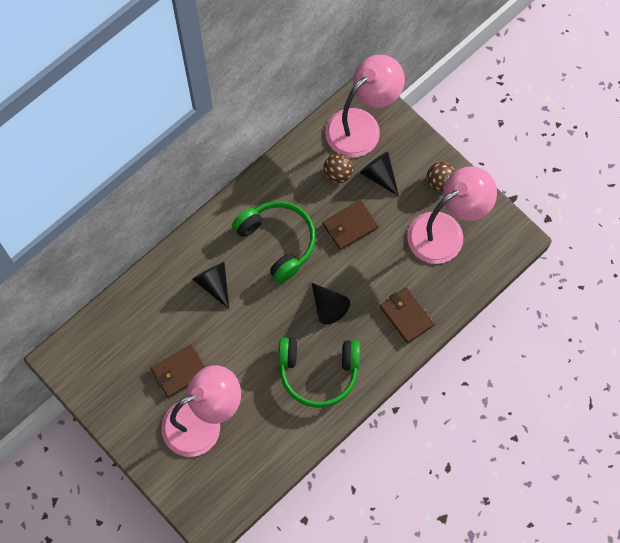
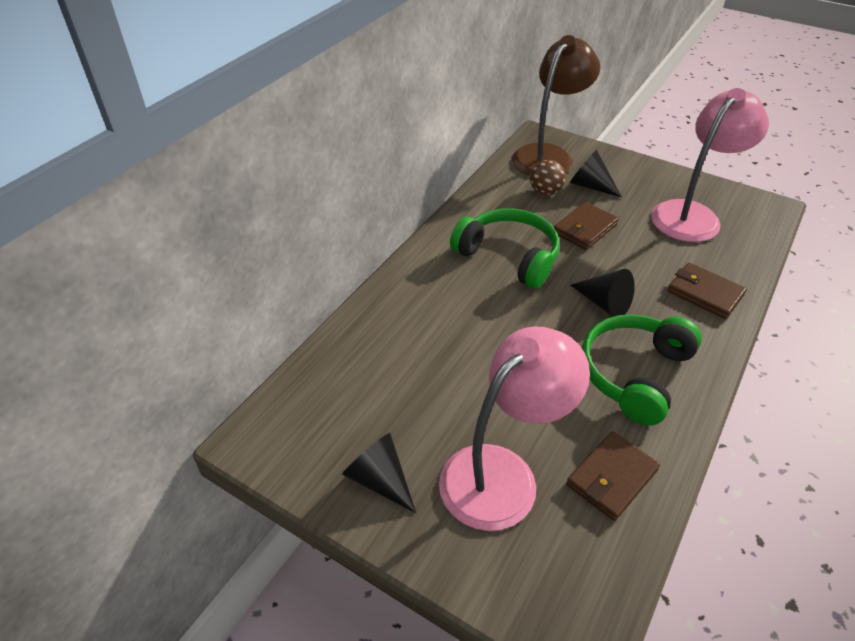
camera: 15 degrees left, 25 degrees down
brown wallet [151,344,206,397] -> brown wallet moved to [566,431,660,521]
black cone [192,262,229,309] -> black cone moved to [342,433,416,513]
green headphones [278,337,360,408] -> green headphones turned 135 degrees clockwise [582,314,702,426]
pink lamp [325,55,405,157] -> brown lamp [512,35,600,176]
brown ball [427,162,455,192] -> none

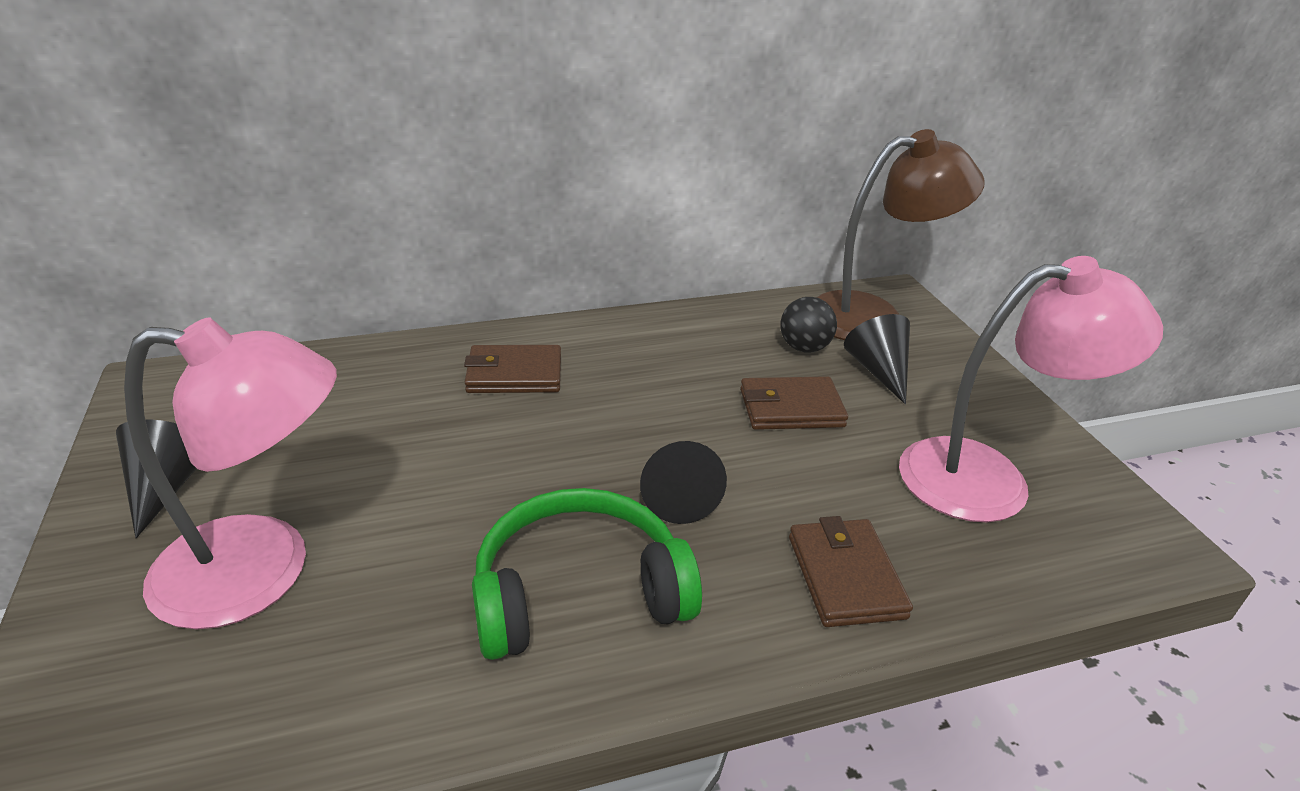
camera: 40 degrees right, 10 degrees down
green headphones [450,209,560,289] -> none
brown ball [530,160,565,196] -> black ball [780,297,837,353]
brown wallet [566,431,660,521] -> brown wallet moved to [464,345,561,393]

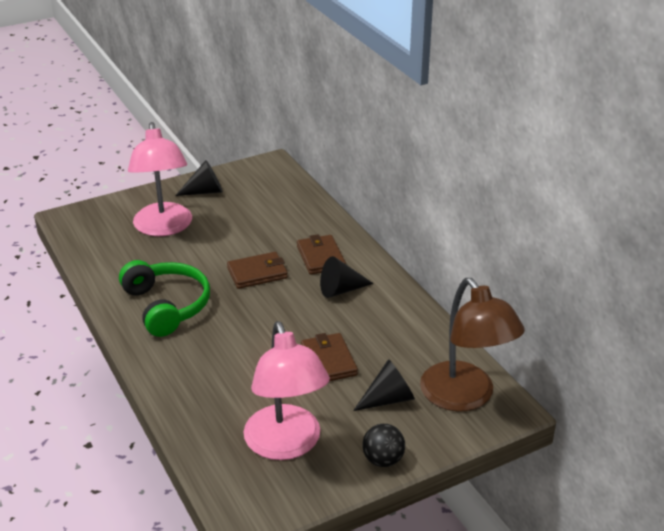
camera: 80 degrees right, 0 degrees up
black cone [640,441,727,524] -> black cone moved to [320,256,374,298]
black ball [780,297,837,353] -> black ball moved to [362,424,405,467]
brown wallet [789,516,913,627] -> brown wallet moved to [227,252,288,289]

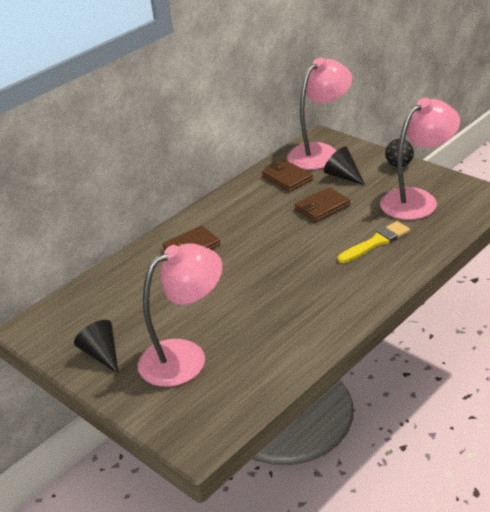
camera: 105 degrees left, 0 degrees up
green headphones [119,260,210,337] -> none
brown wallet [227,252,288,289] -> brown wallet moved to [262,160,313,192]
black cone [320,256,374,298] -> none
brown lamp [420,278,525,412] -> pink lamp [287,58,352,170]
none -> yellow brush [338,221,410,263]

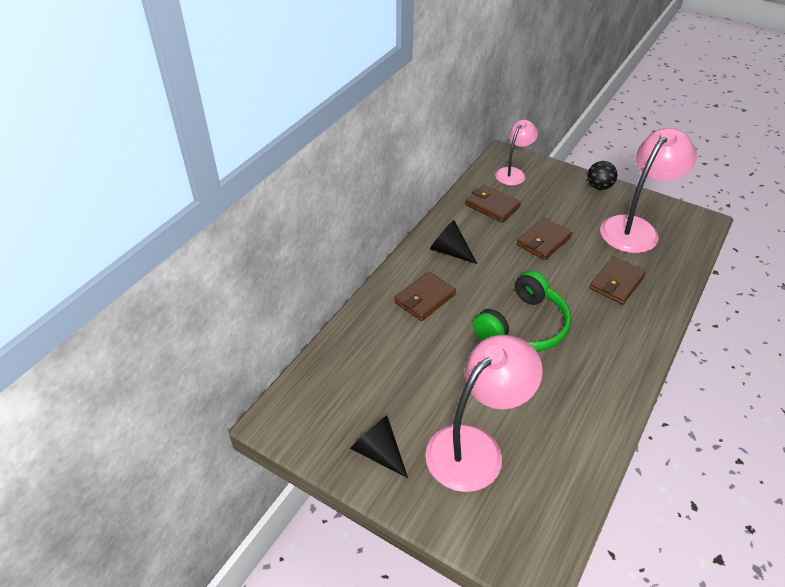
camera: 15 degrees left, 10 degrees up
pink lamp [287,58,352,170] -> pink lamp [495,120,538,186], size x0.58
black cone [324,146,365,185] -> black cone moved to [430,220,477,264]
yellow brush [338,221,410,263] -> brown wallet [589,256,646,305]
none -> green headphones [473,270,571,352]

